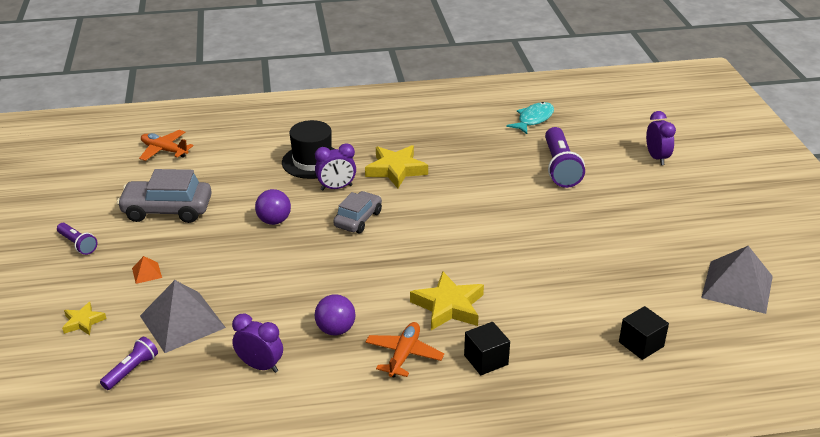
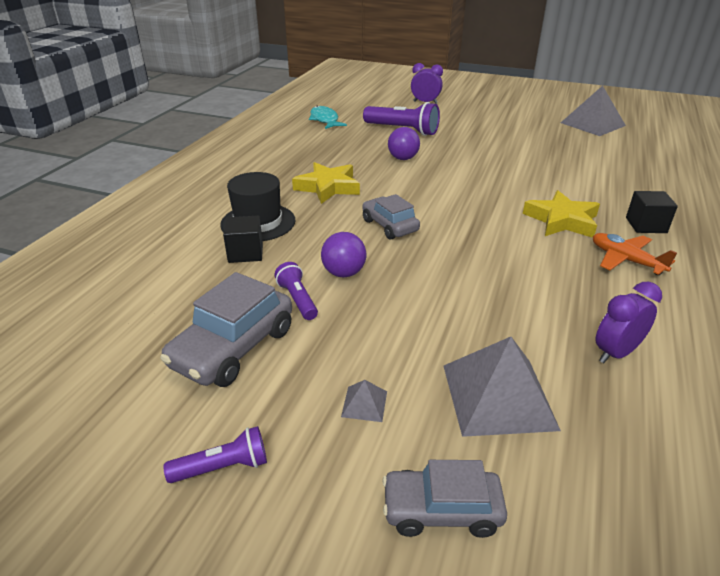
camera: 60 degrees left, 0 degrees up
yellow star [62,302,106,335] -> grey car [382,460,507,538]
purple flashlight [100,337,158,390] -> purple flashlight moved to [275,262,318,320]
orange pyramid [132,256,162,284] -> grey pyramid [341,380,387,422]
orange plane [139,130,193,161] -> none
purple clock [315,143,356,191] -> none
purple ball [315,294,355,336] -> purple ball moved to [388,127,420,160]
black cube [619,306,669,360] -> black cube moved to [223,216,263,263]

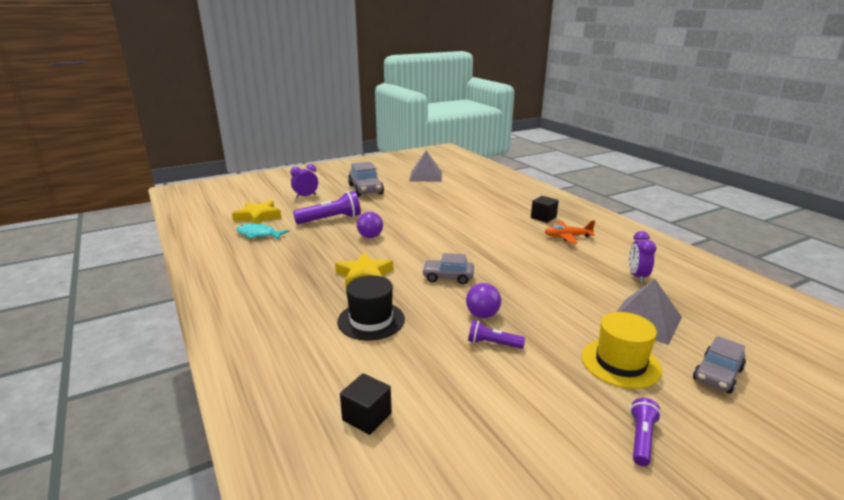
camera: 50 degrees left, 10 degrees down
grey car [160,272,292,387] -> grey car moved to [348,162,384,197]
black cube [223,216,263,263] -> black cube moved to [340,373,392,435]
grey pyramid [341,380,387,422] -> yellow hat [582,312,662,389]
yellow star [523,190,600,238] -> yellow star moved to [232,200,281,224]

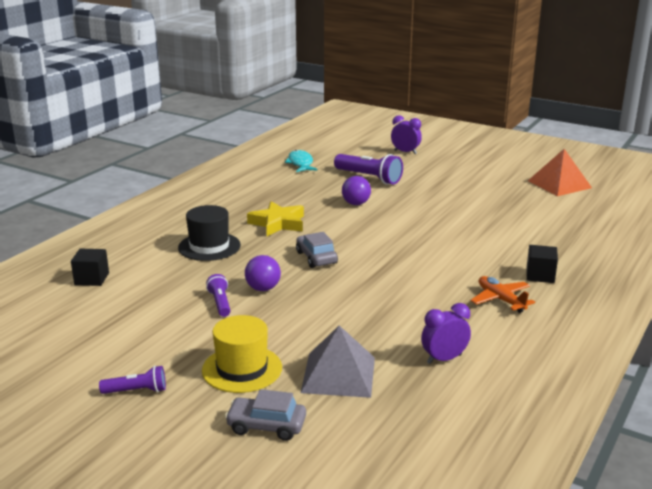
camera: 60 degrees right, 0 degrees up
yellow star [232,200,281,224] -> none
grey car [348,162,384,197] -> none
grey pyramid [409,150,442,182] -> orange pyramid [528,149,592,196]

